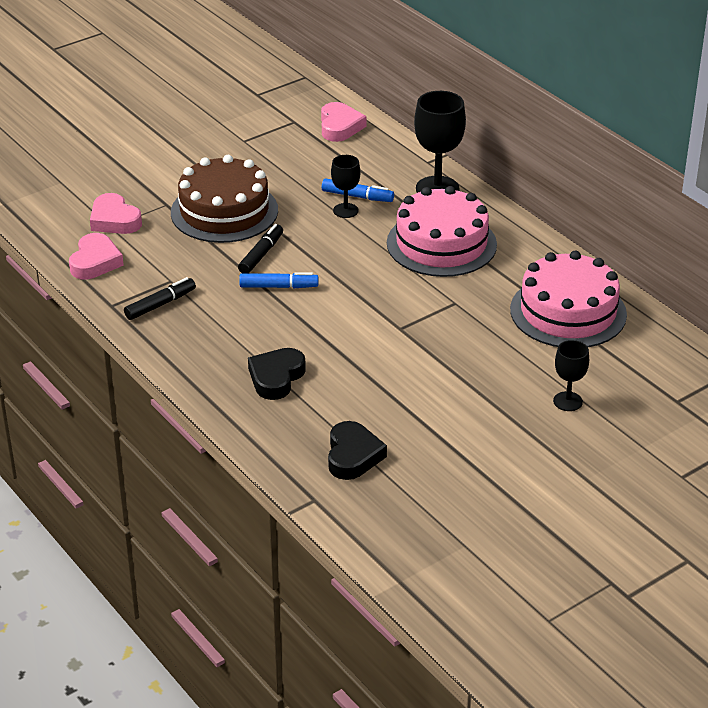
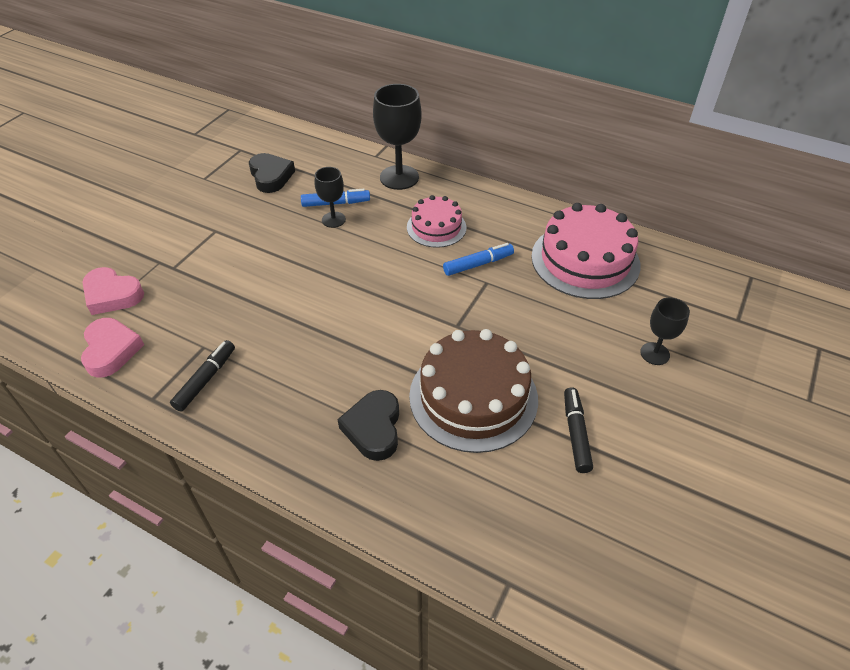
camera: 25 degrees left, 10 degrees up
brown cake [171,155,278,243] -> brown cake moved to [409,329,538,453]
black marker [238,224,283,273] -> black marker moved to [564,387,593,473]
blue marker [239,272,318,288] -> blue marker moved to [443,243,514,276]
pink heart [321,102,366,142] -> none
black heart [328,421,387,480] -> black heart moved to [249,153,295,193]
pink cake [387,186,497,277] -> pink cake [407,195,467,248], size x0.59

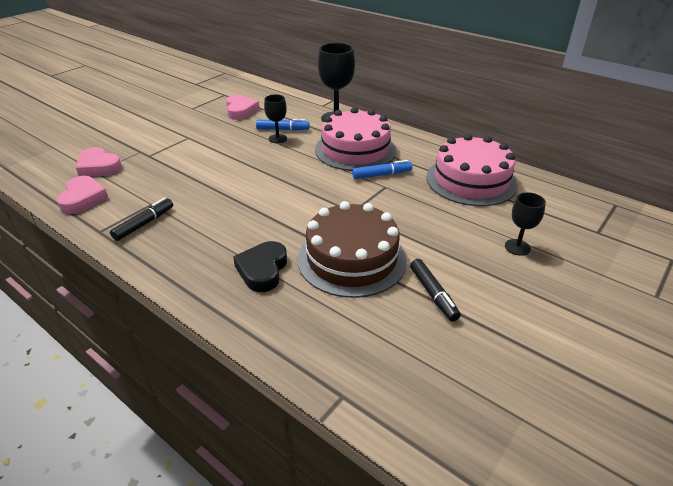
camera: 10 degrees right, 10 degrees down
black heart [249,153,295,193] -> pink heart [226,95,260,120]
pink cake [407,195,467,248] -> pink cake [315,107,397,171], size x1.71
black marker [564,387,593,473] -> black marker turned 150 degrees clockwise [410,259,461,322]

